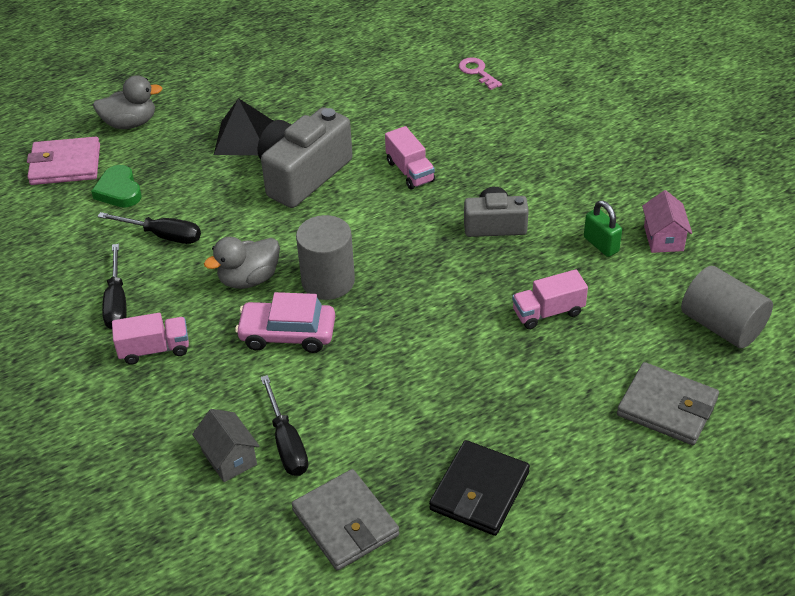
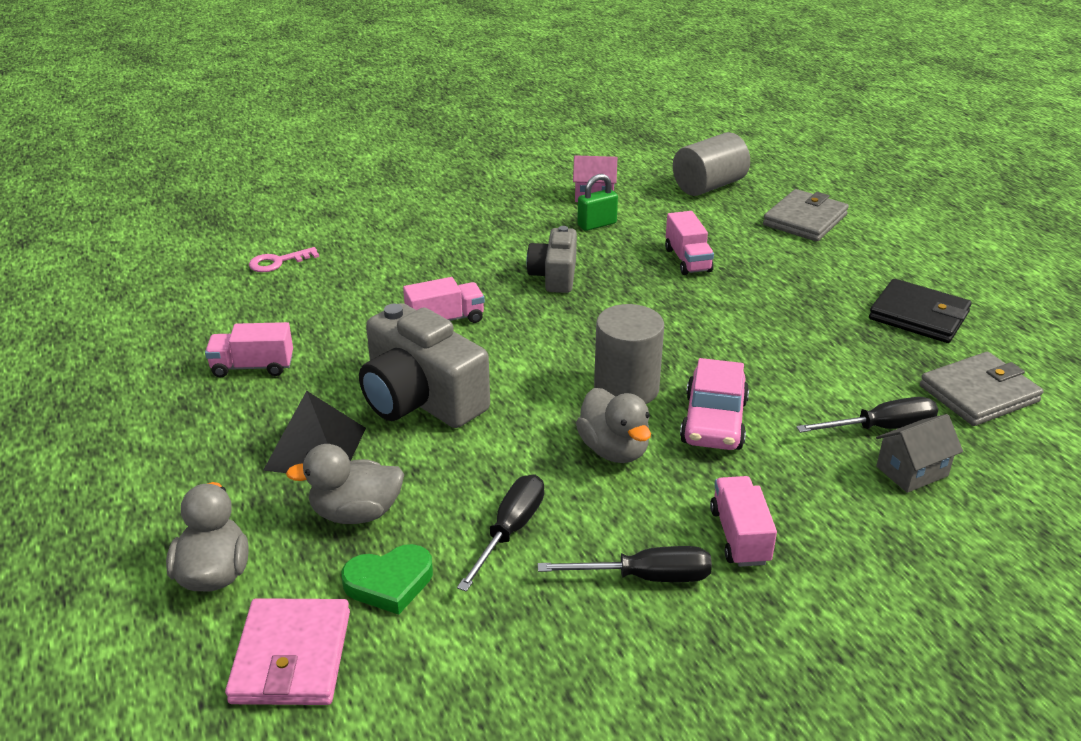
camera: 85 degrees left, 10 degrees down
none -> pink truck [205,322,293,377]
none -> grey duck [286,444,404,524]

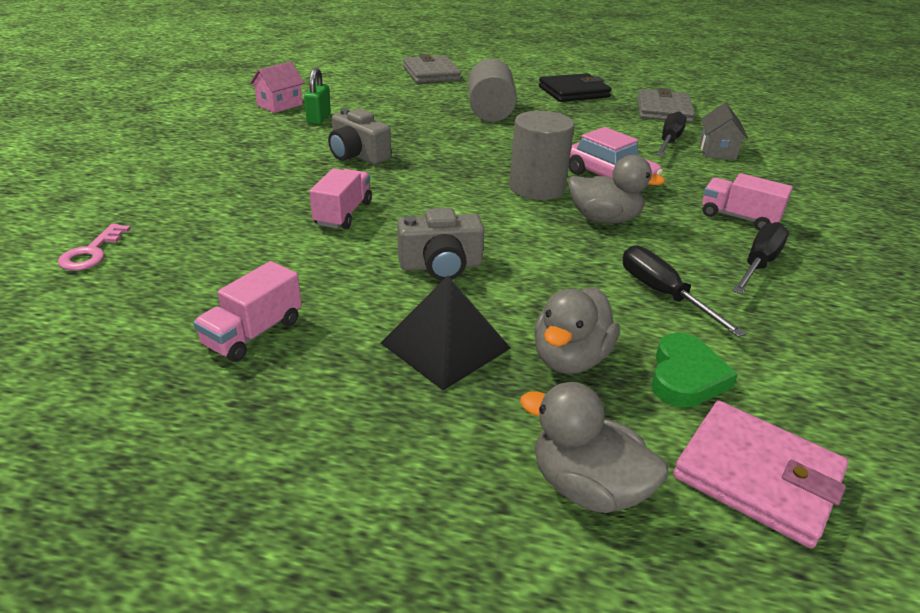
camera: 55 degrees left, 0 degrees up
grey camera [359,303,490,428] -> grey camera [397,208,485,281], size x0.60
pink truck [665,211,714,275] -> none
grey cylinder [673,132,750,196] -> grey cylinder moved to [468,59,517,122]

